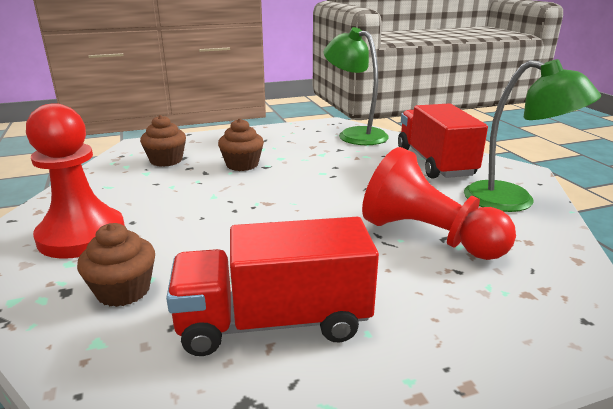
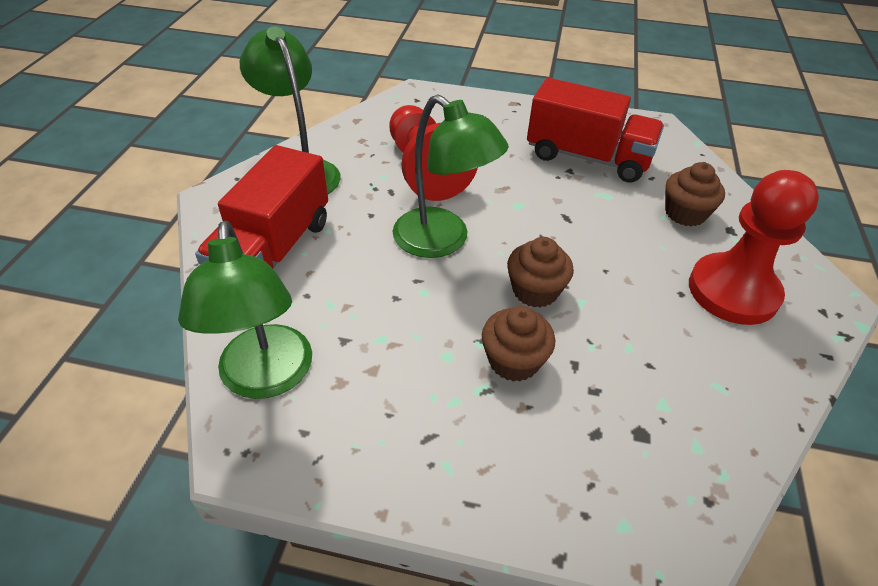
camera: 150 degrees left, 20 degrees up
brown cupcake [140,115,186,167] -> brown cupcake moved to [507,237,574,308]
none -> green lamp [393,95,509,258]

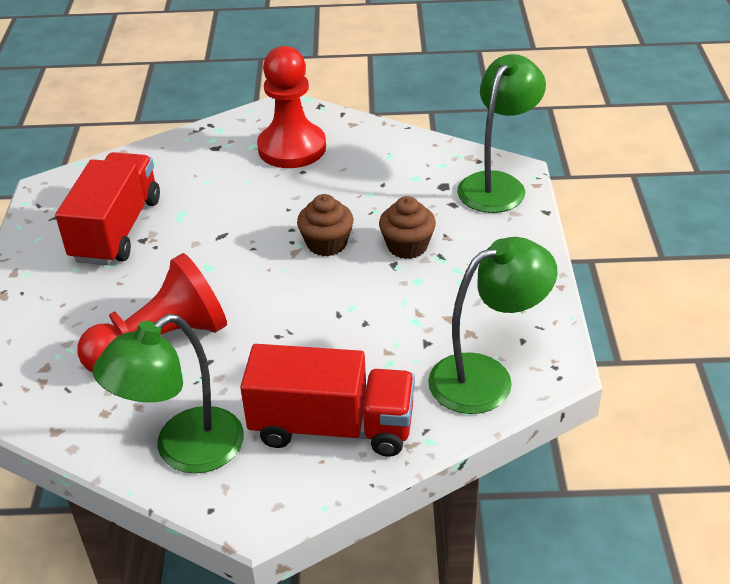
camera: 100 degrees left, 5 degrees down
green lamp [393,95,509,258] -> green lamp moved to [457,54,546,213]
brown cupcake [665,162,725,226] -> none

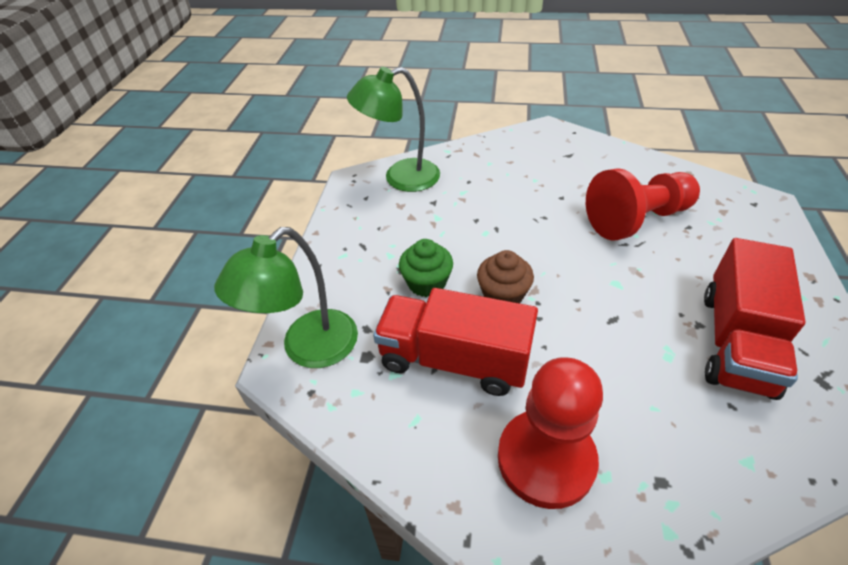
camera: 170 degrees left, 5 degrees up
green lamp [93,314,244,474] -> none
red truck [240,344,415,457] -> red truck moved to [373,288,538,396]
brown cupcake [379,196,436,259] -> green cupcake [399,239,453,297]

